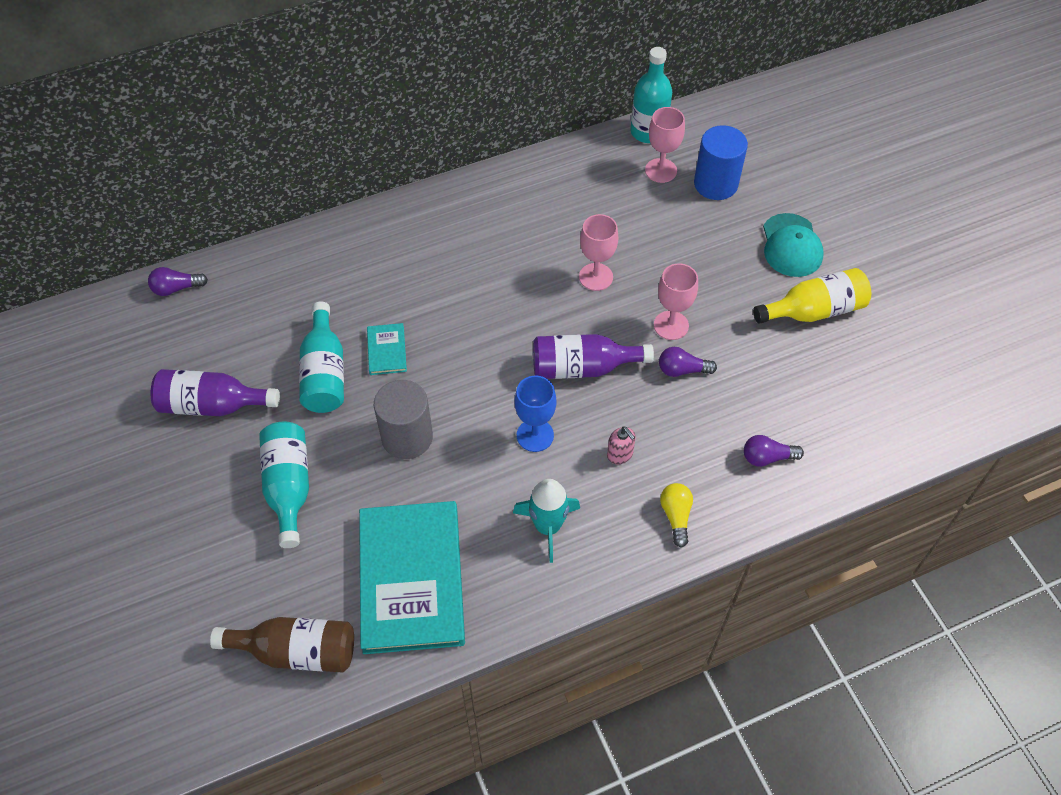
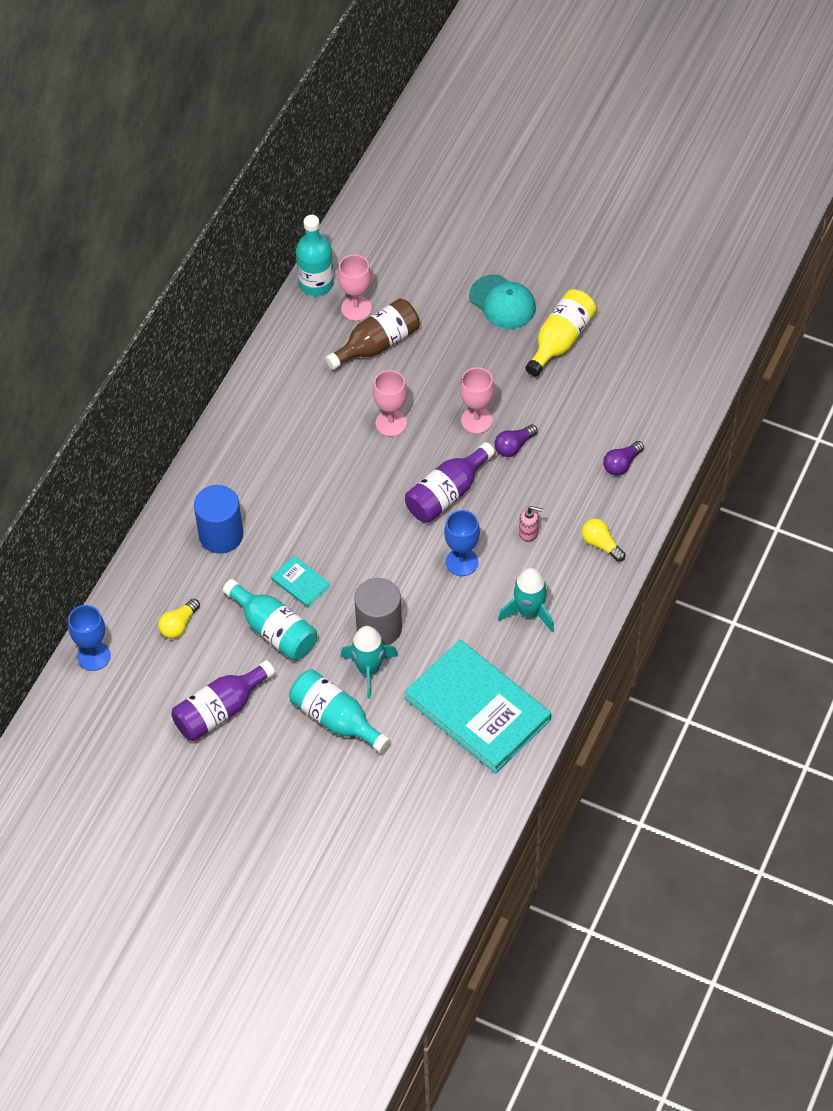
camera: 40 degrees left, 0 degrees up
purple light bulb [148,267,208,296] -> blue goblet [68,605,111,671]
brown bottle [210,617,354,673] -> brown bottle moved to [325,298,420,370]
blue cylinder [694,125,748,200] -> blue cylinder moved to [194,485,243,553]
none -> yellow light bulb [158,599,200,639]
none -> turquoise rocket [340,626,398,699]

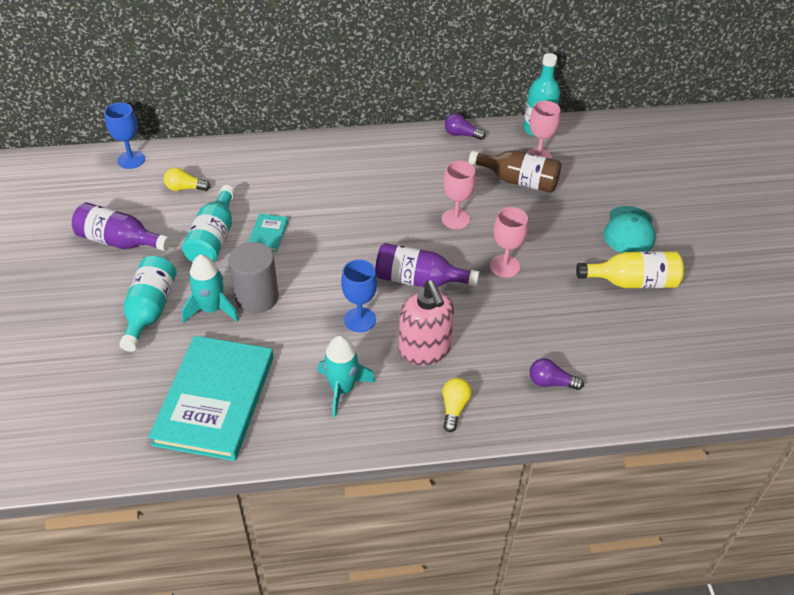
camera: 55 degrees right, 10 degrees down
blue cylinder [194,485,243,553] -> none
purple light bulb [494,424,538,457] -> purple light bulb moved to [445,114,486,140]
pink soap dispenser [519,506,543,542] -> pink soap dispenser [399,281,454,366], size x2.15

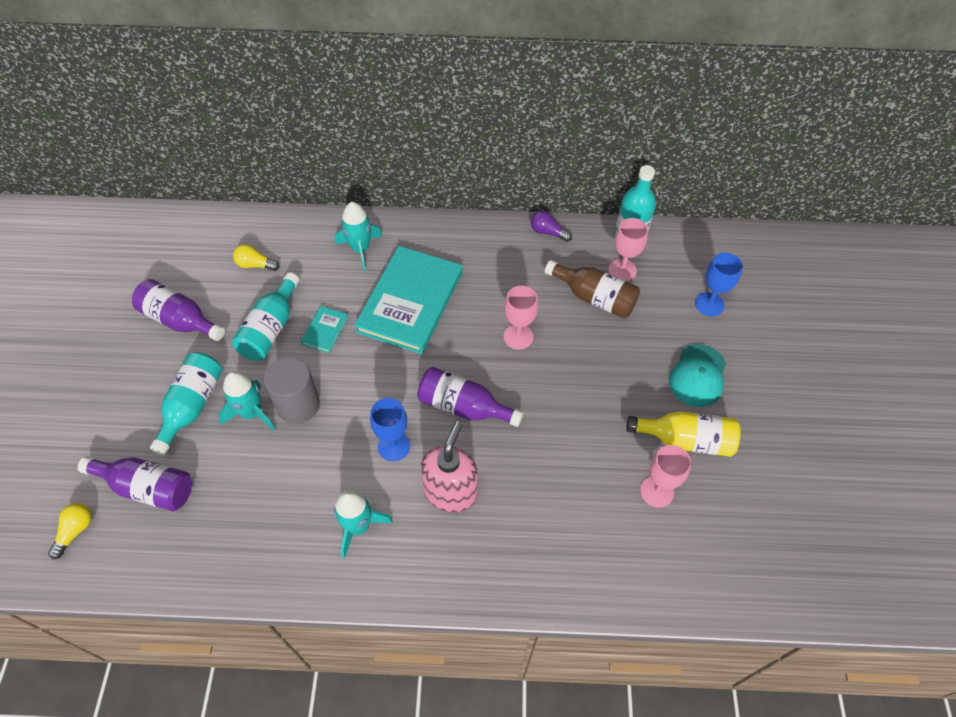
camera: 10 degrees right, 10 degrees up
blue goblet [104,102,145,169] -> blue goblet moved to [695,252,743,316]
turquoise book [148,336,274,461] -> turquoise book moved to [354,246,463,354]
pink soap dispenser [399,281,454,366] -> pink soap dispenser turned 150 degrees counterclockwise [421,421,478,513]
yellow light bulb [443,378,472,432] -> yellow light bulb moved to [48,503,92,559]
pink goblet [490,207,528,278] -> pink goblet moved to [640,445,691,508]
purple light bulb [530,358,584,390] -> none
none -> purple bottle [78,456,192,511]
none -> turquoise rocket [335,202,382,271]

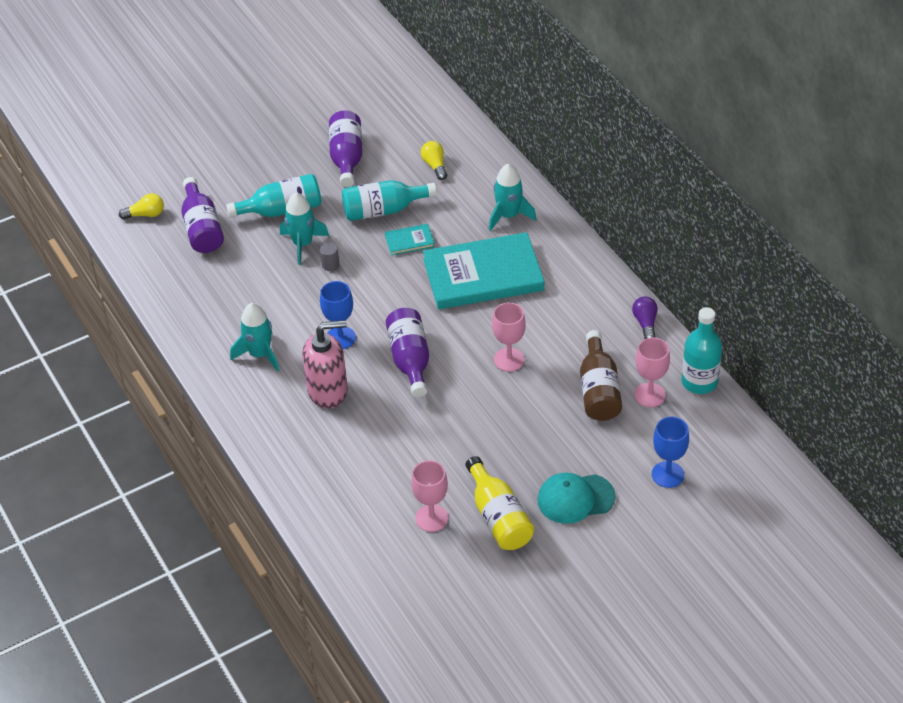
camera: 60 degrees right, 10 degrees down
grey cylinder [264,357,320,424] -> grey cylinder [320,243,339,271], size x0.44

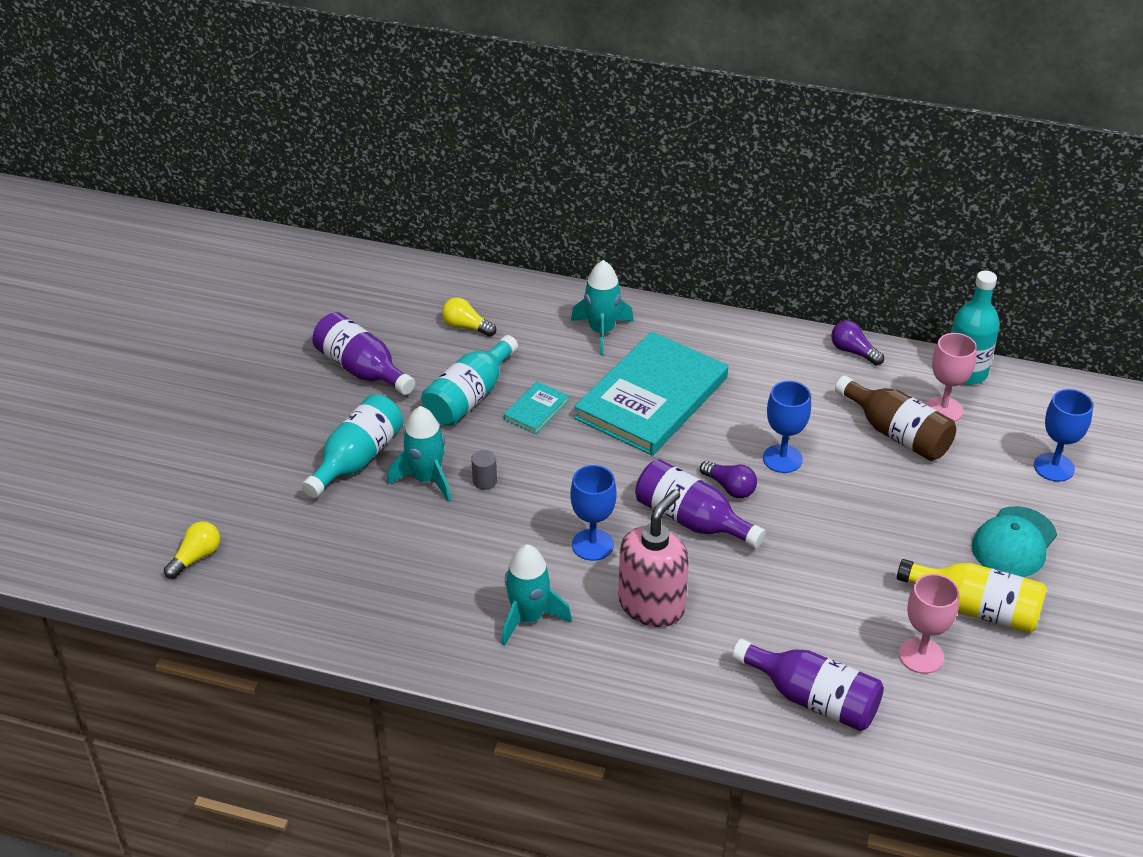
camera: 45 degrees left, 5 degrees down
purple bottle [181,177,224,253] -> purple bottle moved to [732,639,884,731]
pink goblet [492,303,526,372] -> blue goblet [763,381,811,473]
none -> purple light bulb [700,461,757,498]

